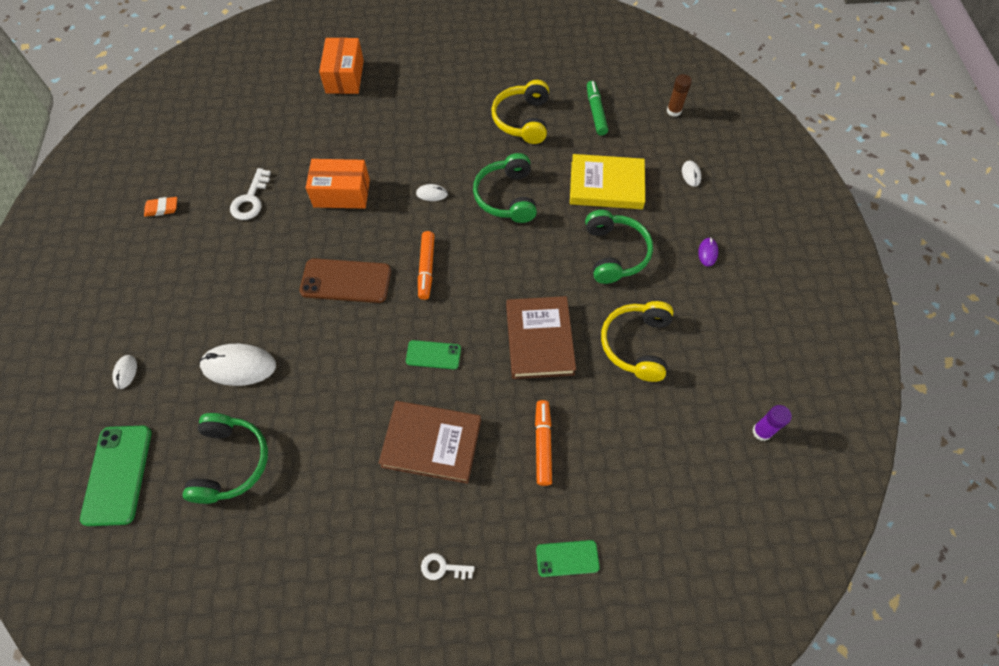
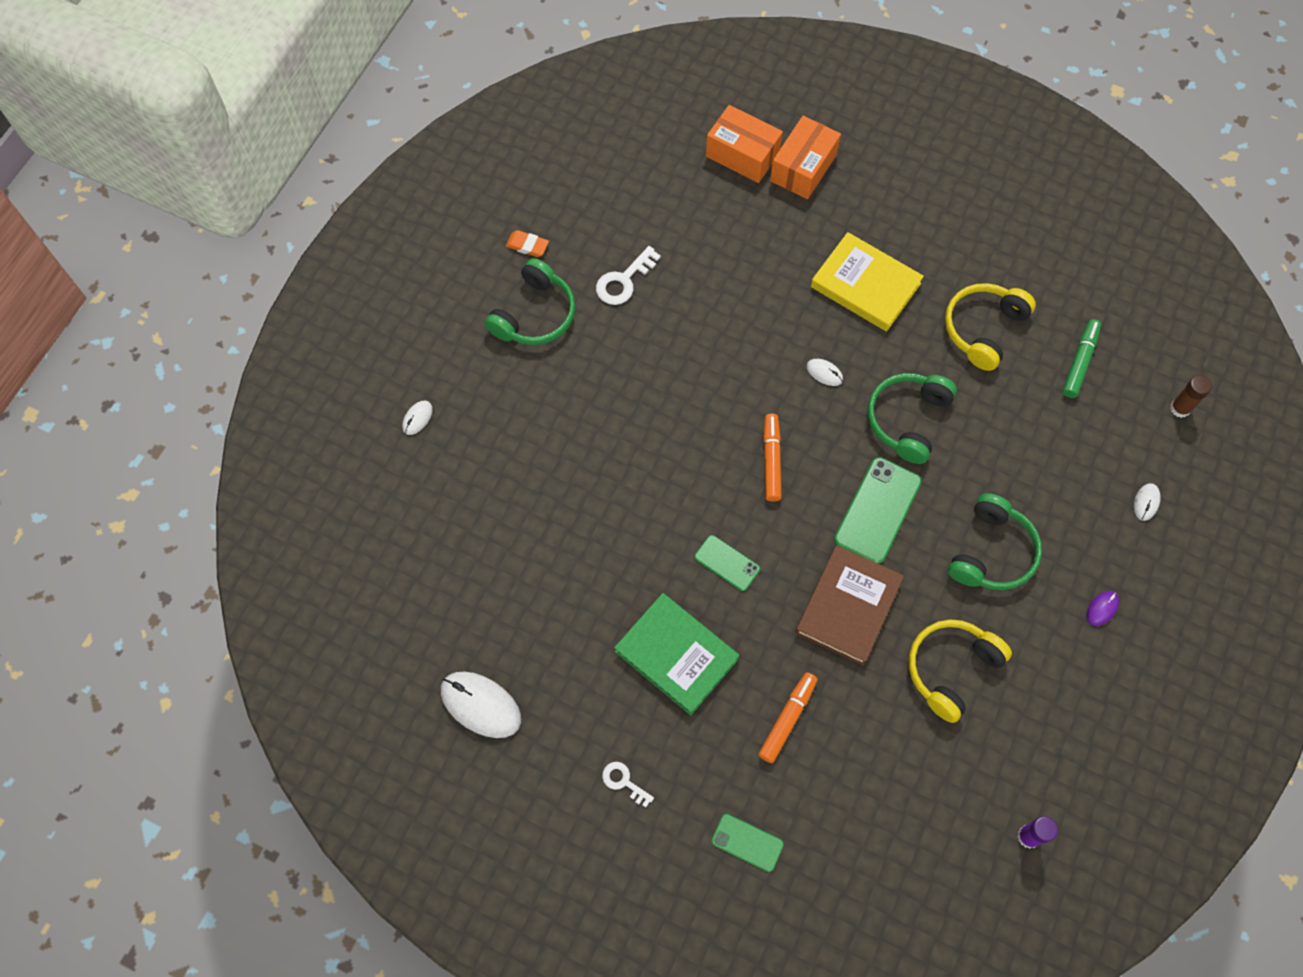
camera: 30 degrees right, 5 degrees up
green phone [80,426,151,526] -> green phone moved to [834,457,922,564]
green headphones [183,413,268,504] -> green headphones moved to [485,258,576,345]
white mouse [199,344,276,386] -> white mouse moved to [441,671,521,738]
brown phone [300,258,391,303] -> none
orange box [306,159,370,209] -> orange box moved to [706,105,783,183]
brown book [379,401,481,484] -> green book [614,593,739,715]
orange marker [418,231,435,300] -> orange marker turned 150 degrees clockwise [763,414,782,501]
yellow book [570,154,645,209] -> yellow book moved to [811,232,924,332]

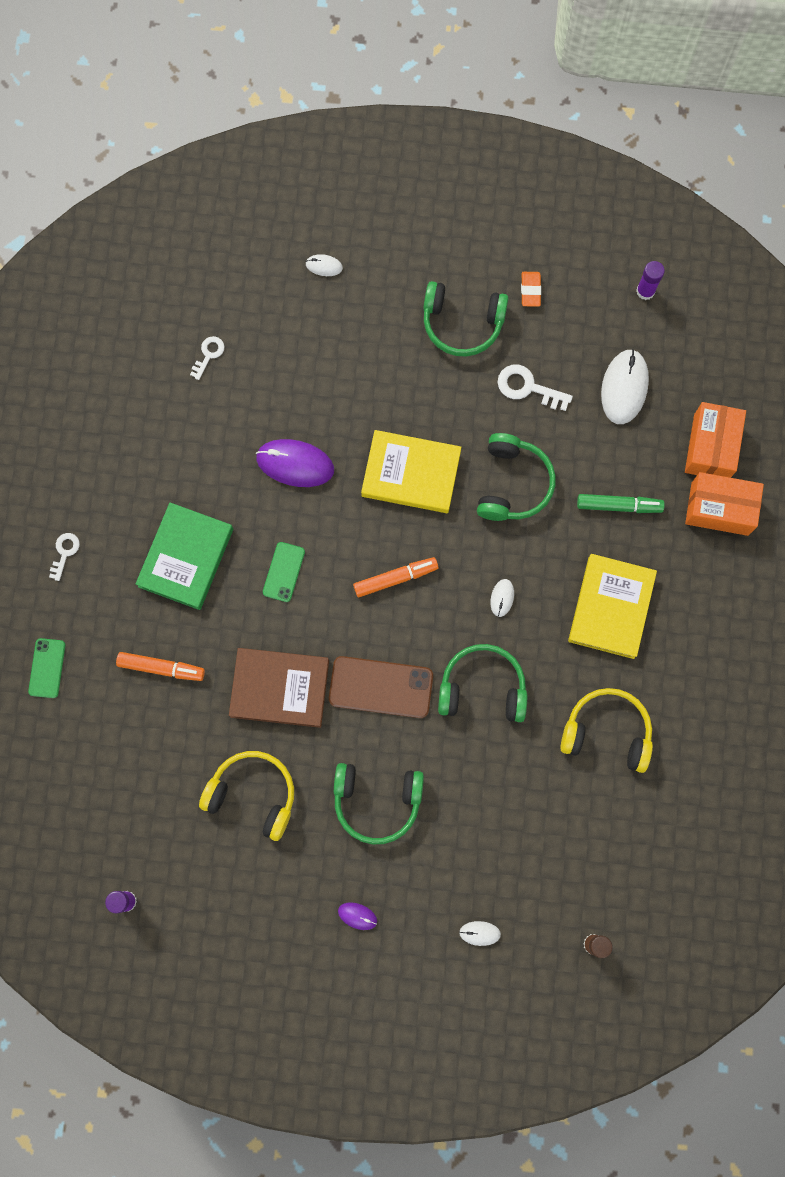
camera: 70 degrees right, 10 degrees up
white mouse [441,671,521,738] -> white mouse moved to [601,349,649,424]
green phone [834,457,922,564] -> brown phone [329,656,433,718]
green marker [1062,319,1101,398] -> green marker moved to [577,494,665,513]
none -> white key [190,336,225,380]
none -> purple mouse [256,439,334,487]
none -> yellow book [361,430,461,513]
none -> green headphones [477,433,556,521]
none -> purple glue stick [636,261,665,300]

